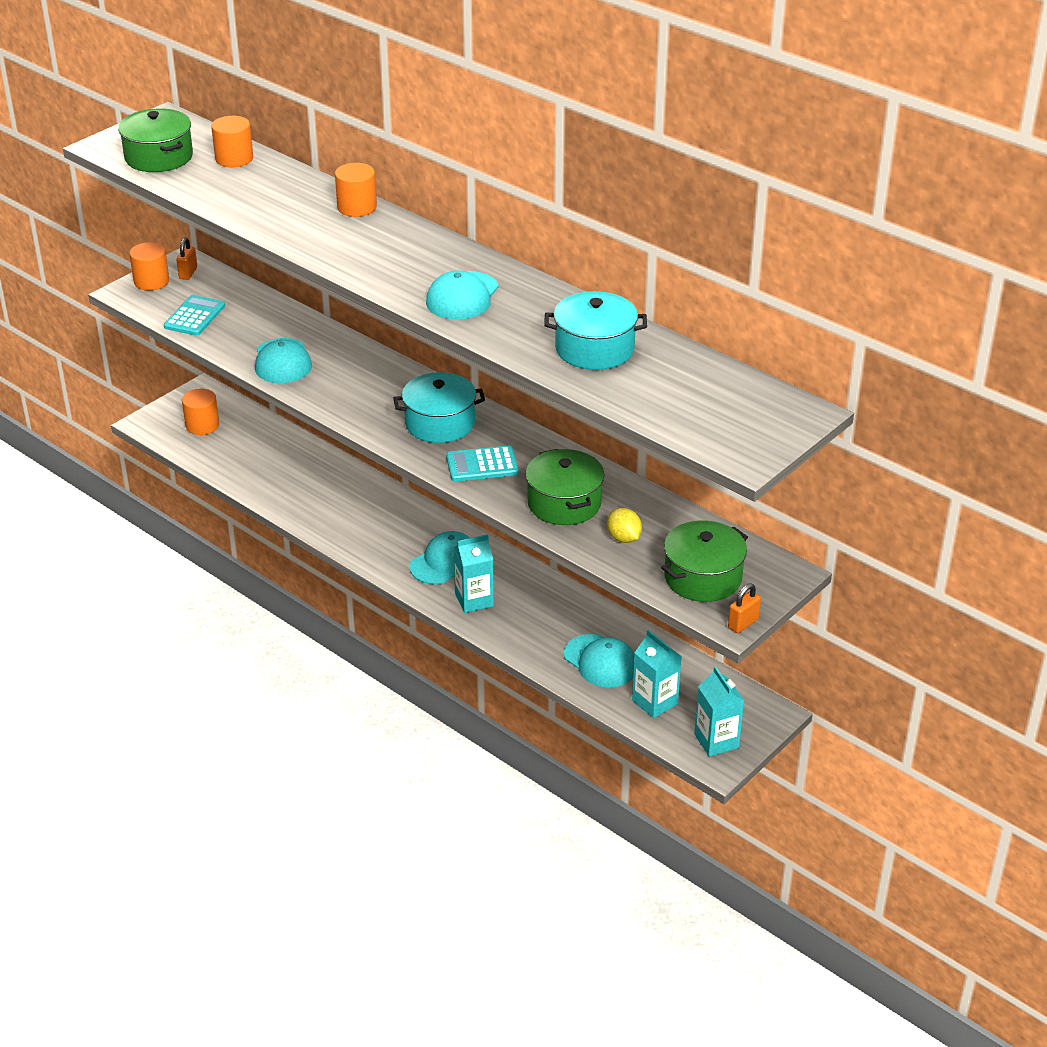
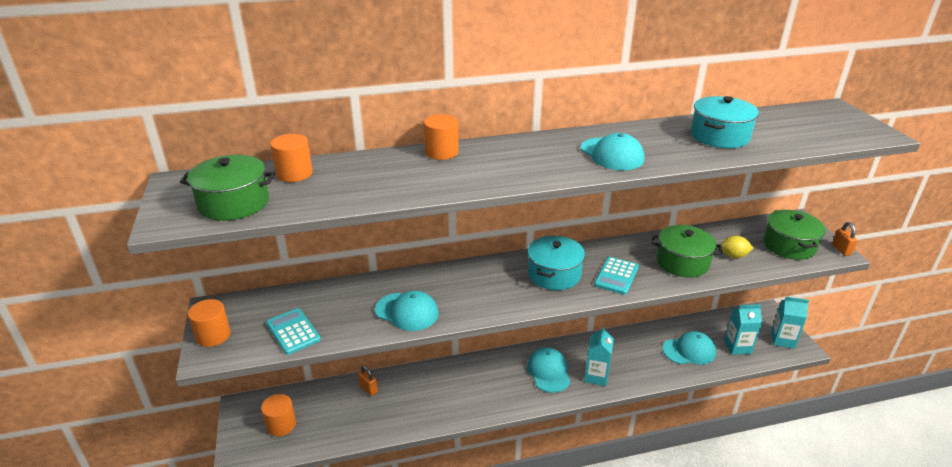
camera: 55 degrees left, 5 degrees down
orange padlock [176,238,197,280] -> orange padlock moved to [358,365,378,396]

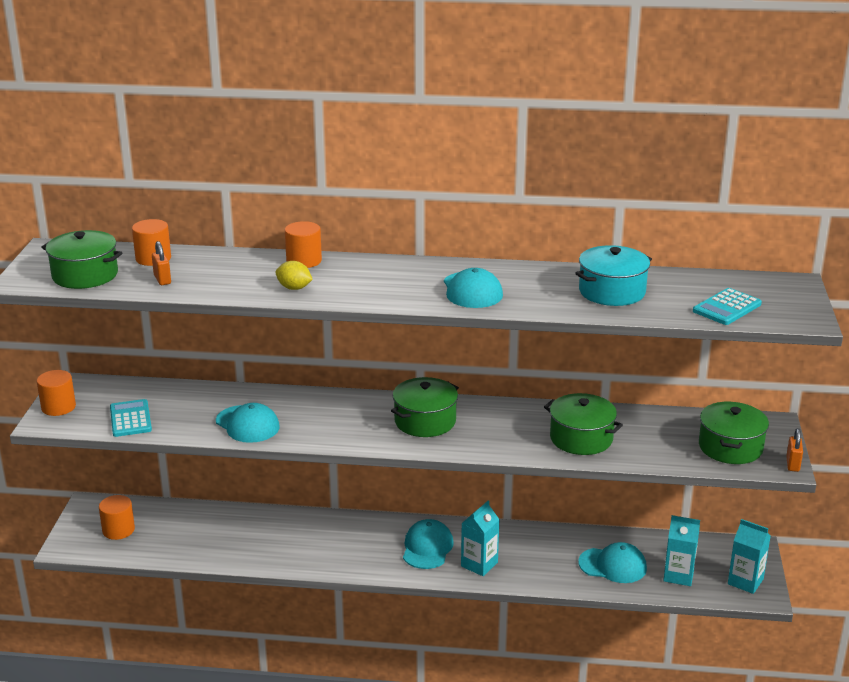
camera: 20 degrees right, 5 degrees down
orange padlock [358,365,378,396] -> orange padlock moved to [152,241,171,285]
turquoise pot [527,236,585,290] -> green pot [391,377,459,437]
turquoise calculator [594,257,639,295] -> turquoise calculator moved to [693,288,762,325]
yellow lemon [720,236,753,258] -> yellow lemon moved to [276,261,313,290]

